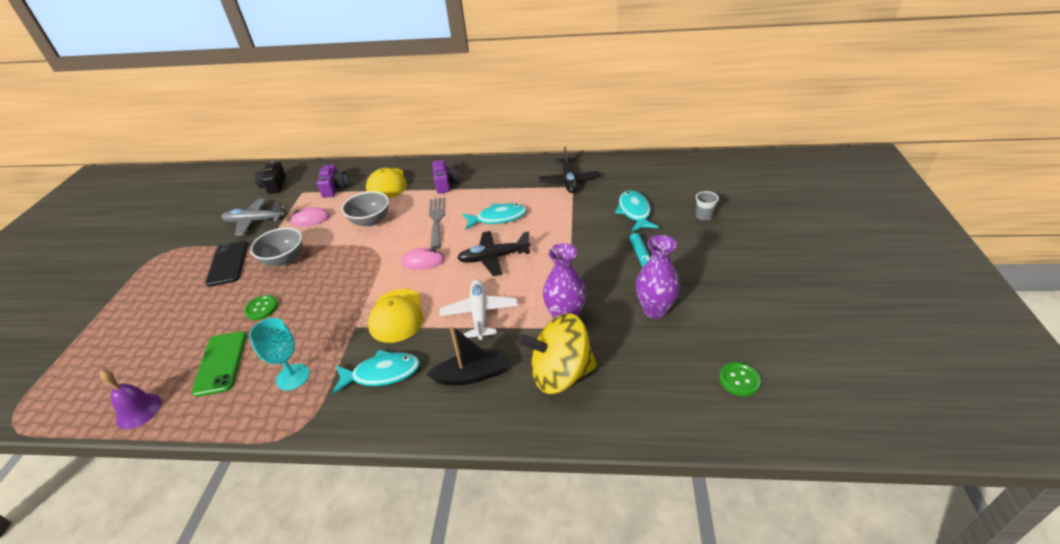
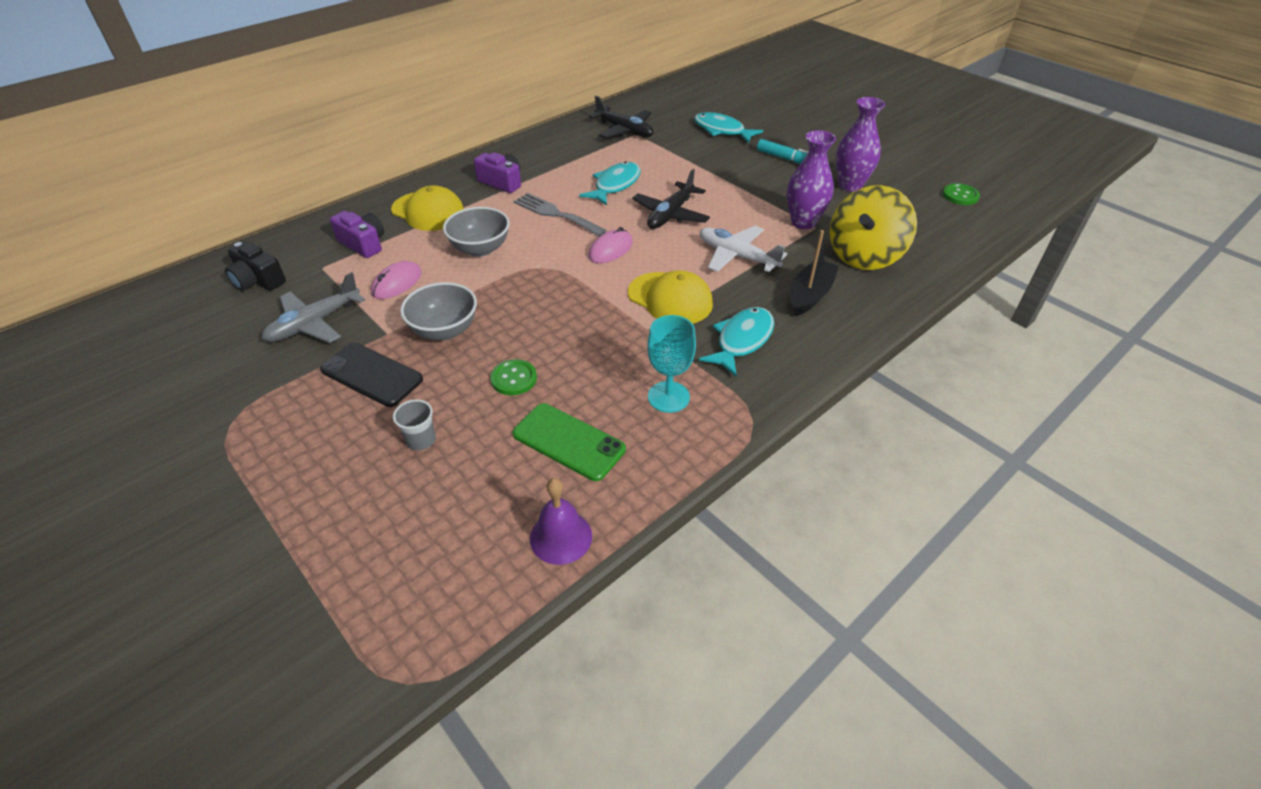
camera: 50 degrees left, 5 degrees up
grey cup [696,191,719,221] -> grey cup moved to [393,399,436,450]

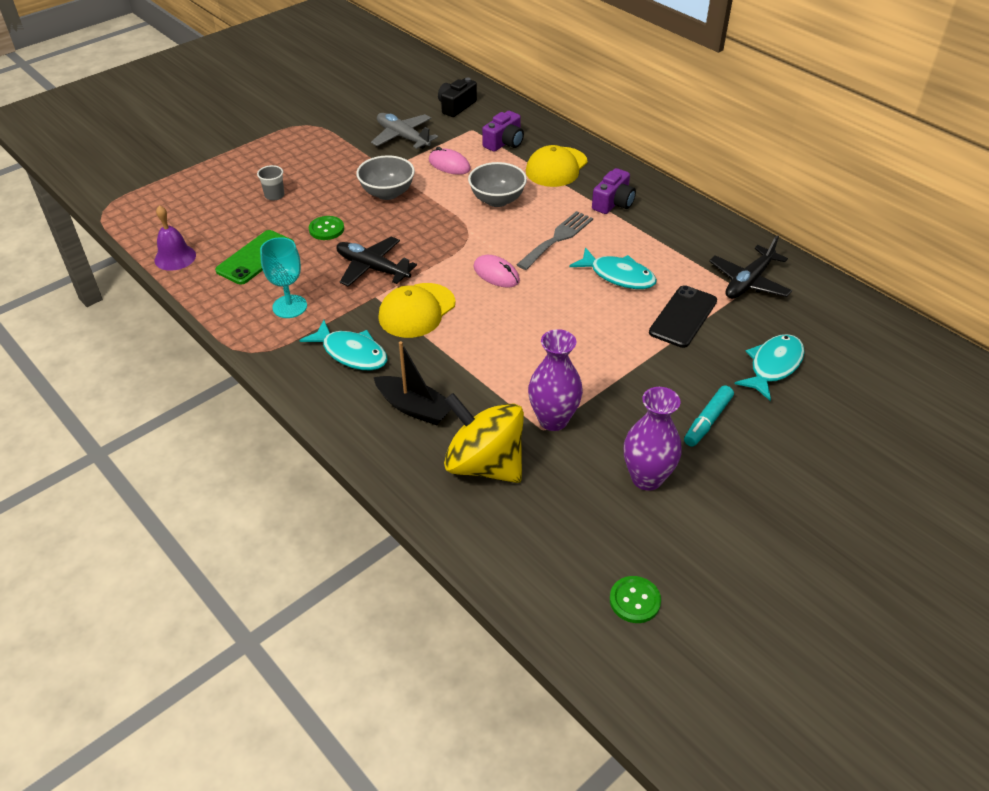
camera: 90 degrees right, 0 degrees up
black phone [320,343,423,407] -> black phone moved to [649,285,717,348]
black plane [632,169,710,229] -> black plane moved to [336,236,417,287]
white plane [699,226,787,272] -> none

